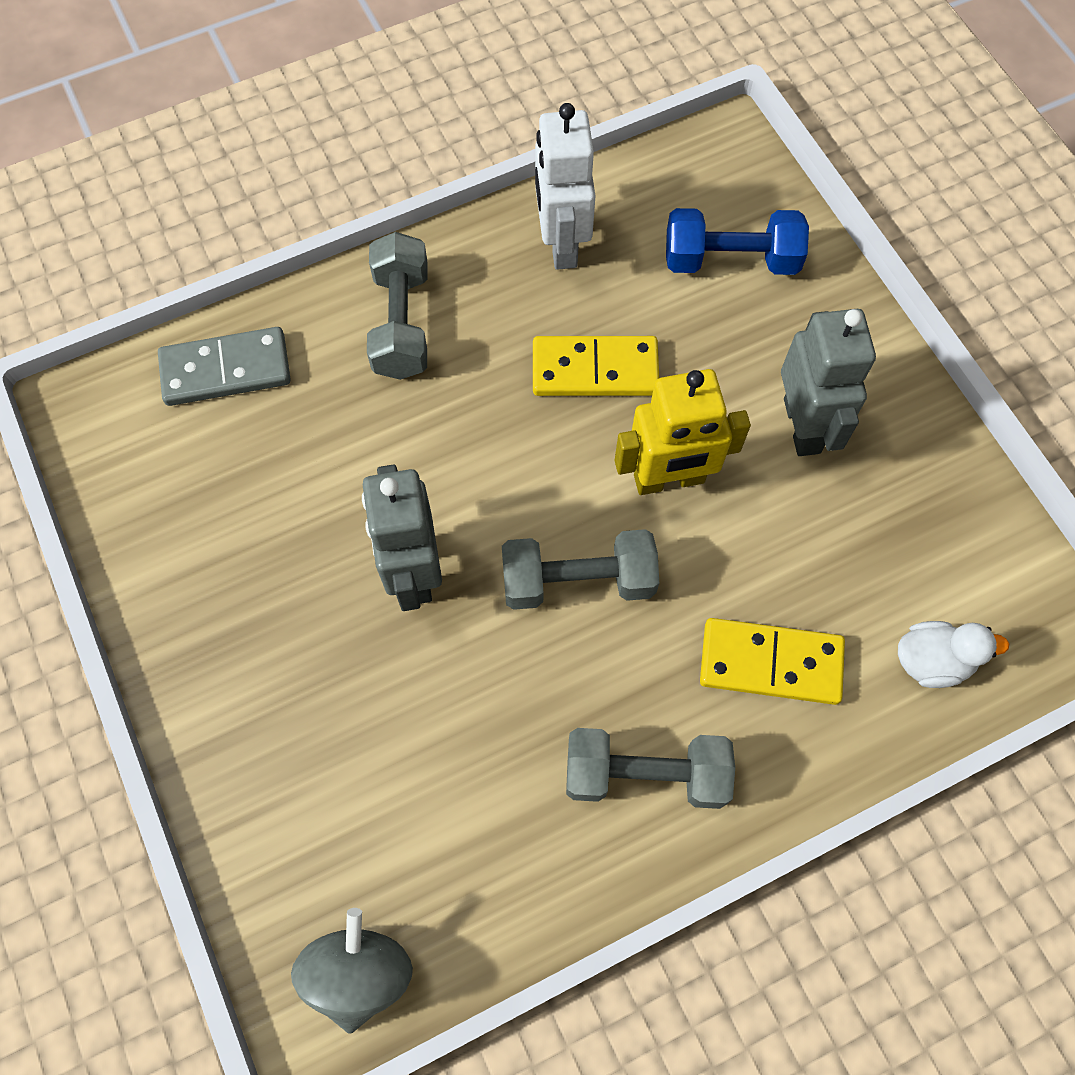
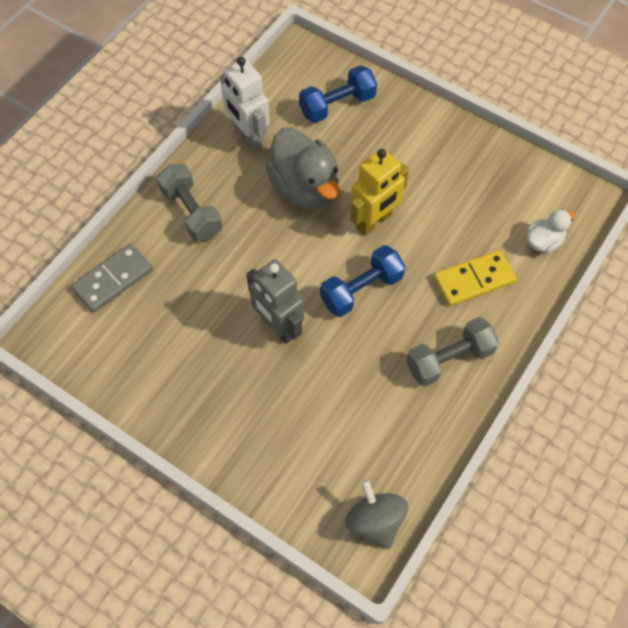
camera: 30 degrees left, 5 degrees down
grey dumbbell [502,529,659,610] -> blue dumbbell [320,245,405,317]
yellow domino [533,336,659,396] -> grey duck [266,127,340,209]
grey robot [781,309,876,456] -> none

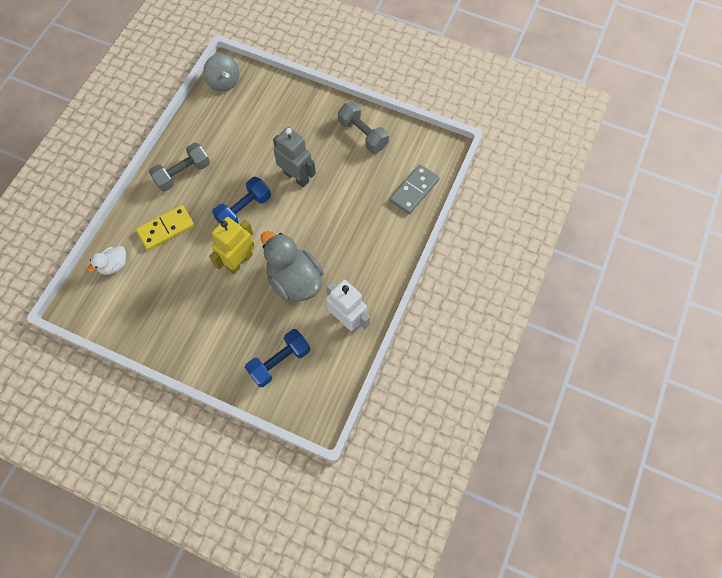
camera: 170 degrees right, 5 degrees up
grey dumbbell [157,164,222,242] -> grey dumbbell moved to [338,102,389,153]

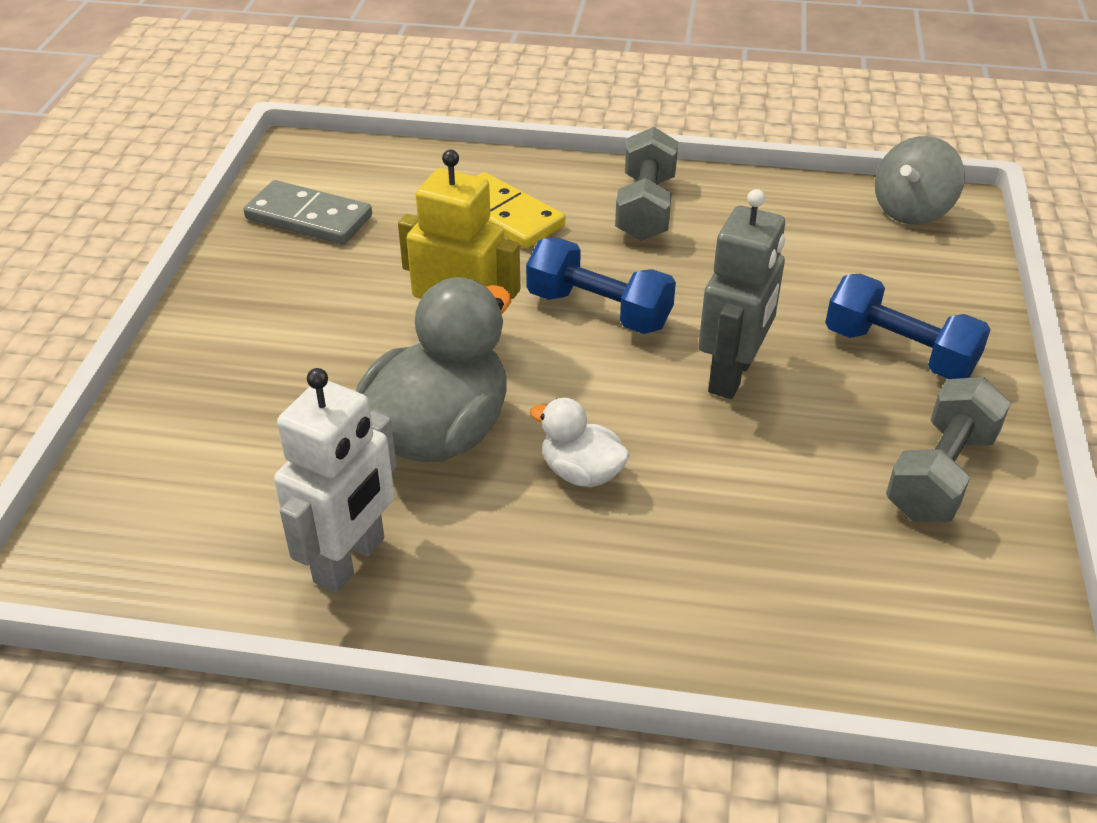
camera: 75 degrees right, 25 degrees down
white duck [88,246,126,275] -> white duck moved to [530,398,630,487]
grey dumbbell [149,142,210,192] -> grey dumbbell turned 60 degrees clockwise [615,127,678,241]
blue dumbbell [245,329,310,387] -> blue dumbbell moved to [825,274,991,379]
grey domino [390,164,440,214] -> grey domino moved to [243,180,372,244]

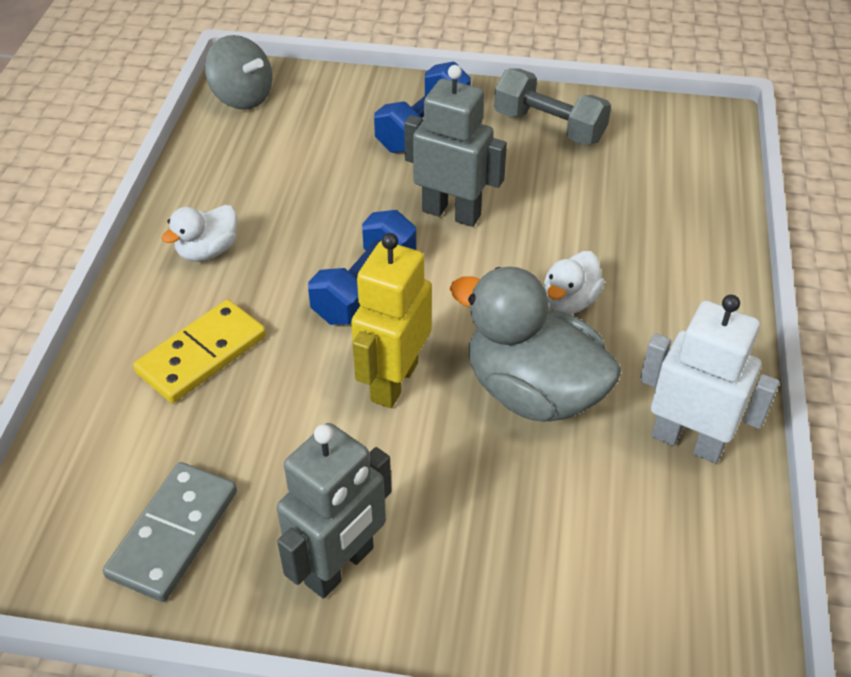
camera: 90 degrees left, 5 degrees up
grey dumbbell [615,127,678,241] -> white duck [161,205,237,262]
none -> grey robot [277,423,392,599]

